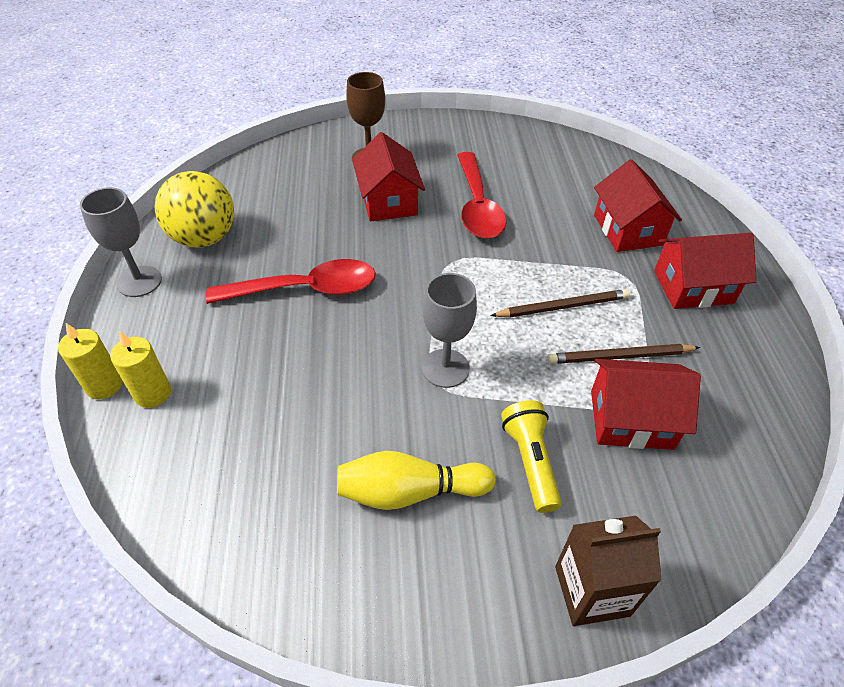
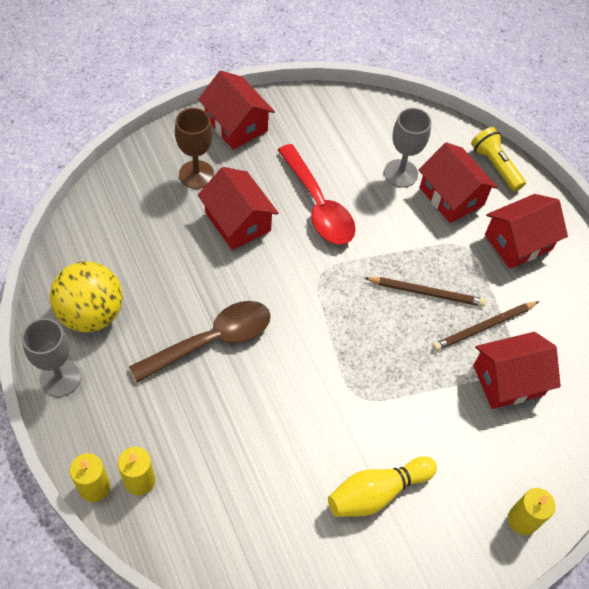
camera: 25 degrees left, 10 degrees up
red spoon [206,259,376,304] -> brown spoon [129,301,271,383]
grey goblet [422,273,477,388] -> grey goblet moved to [384,108,431,187]
brown pencil [490,289,630,318] -> brown pencil turned 45 degrees clockwise [365,277,486,307]
yellow flashlight [501,400,562,513] -> yellow flashlight moved to [471,127,526,192]
brown carton [555,516,662,626] -> yellow candle [508,488,556,535]
none -> red house [198,71,275,150]

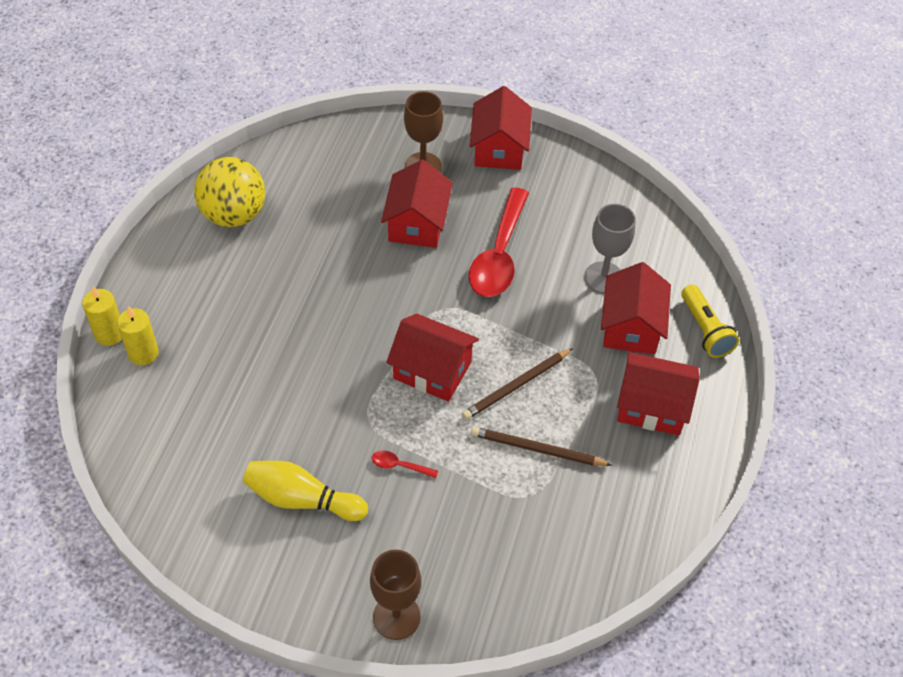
camera: 45 degrees right, 5 degrees down
grey goblet [22,318,81,397] -> none
brown spoon [129,301,271,383] -> none
brown pencil [365,277,486,307] -> brown pencil turned 90 degrees clockwise [462,348,573,420]
yellow flashlight [471,127,526,192] -> yellow flashlight turned 150 degrees clockwise [681,285,739,358]
red house [473,332,561,409] -> red house moved to [386,314,479,402]
yellow candle [508,488,556,535] -> brown goblet [370,550,421,640]
none -> red spoon [372,450,438,478]

